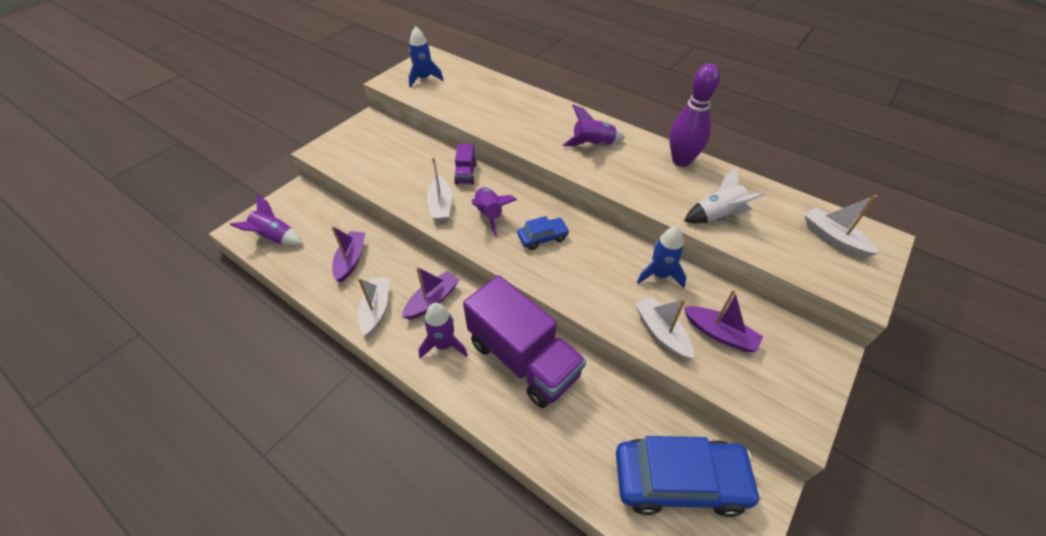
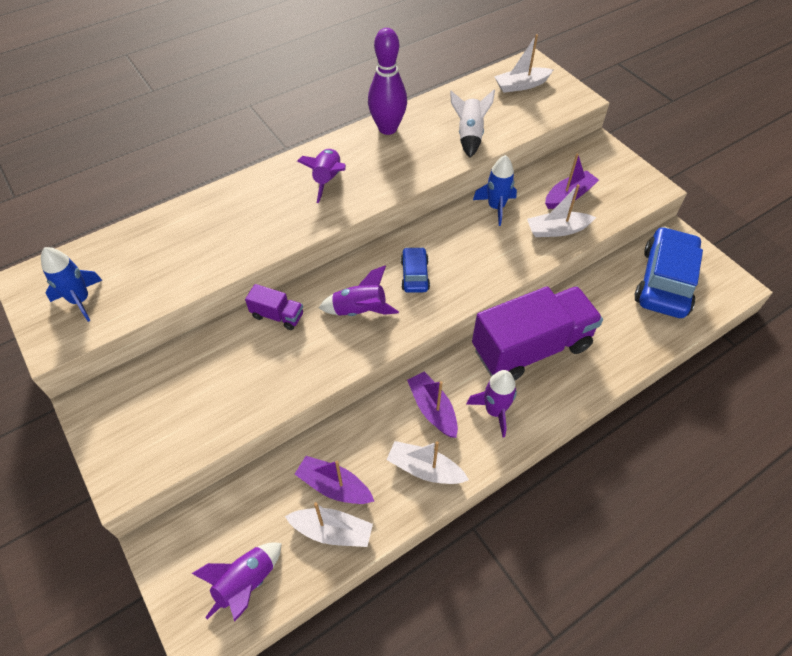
camera: 70 degrees left, 5 degrees up
white boat [427,157,452,222] -> white boat moved to [285,502,373,547]

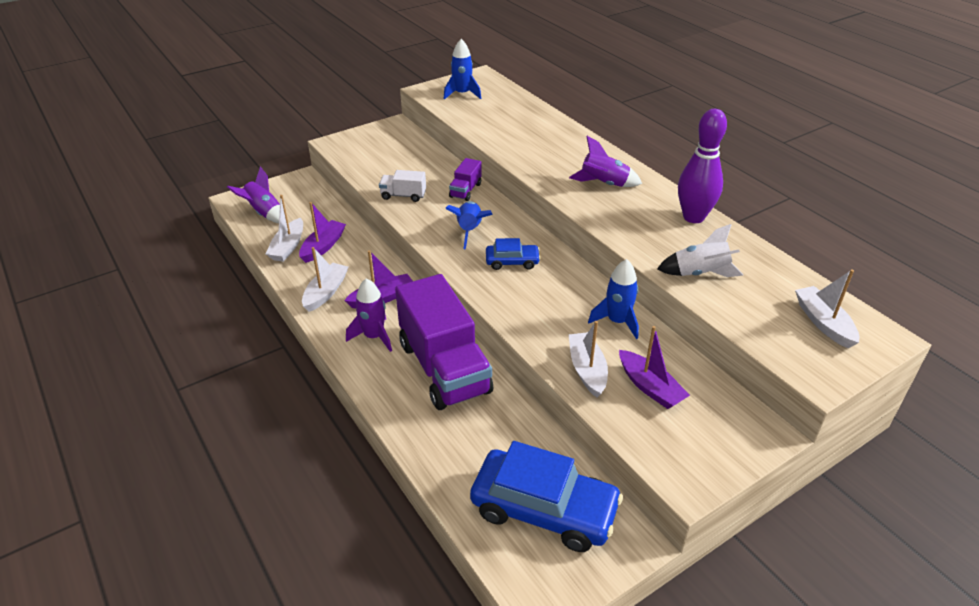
camera: 90 degrees right, 15 degrees down
purple rocket [319,266,399,316] -> blue rocket [445,201,493,250]
none -> white truck [379,170,426,202]

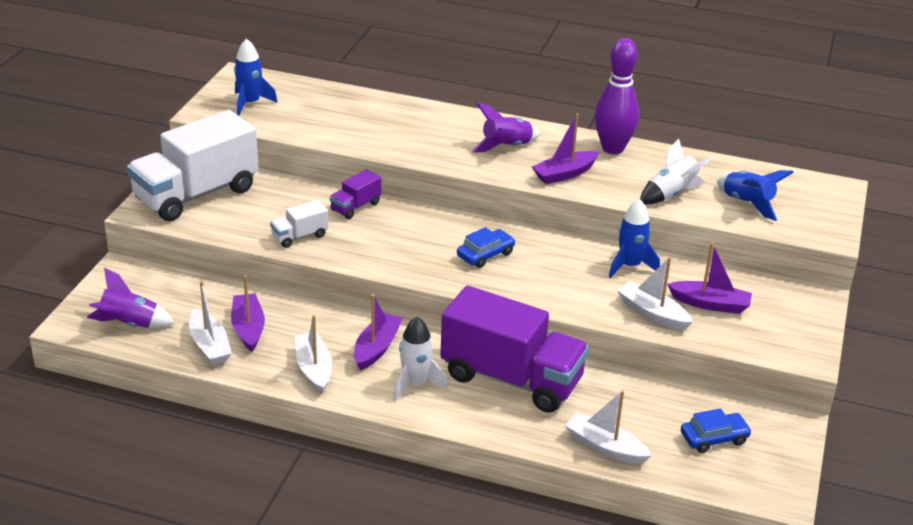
camera: 40 degrees left, 5 degrees down
purple rocket [346,278,392,352] -> white rocket [393,316,448,401]
blue rocket [445,201,493,250] -> blue rocket moved to [717,170,794,221]
purple truck [449,158,482,201] -> purple truck turned 60 degrees clockwise [330,169,381,219]
blue car [470,441,623,552] -> blue car [681,408,752,453], size x0.49
white boat [795,269,859,348] -> white boat moved to [565,390,652,464]
none -> white truck [127,110,259,221]
none -> purple boat [532,113,599,184]

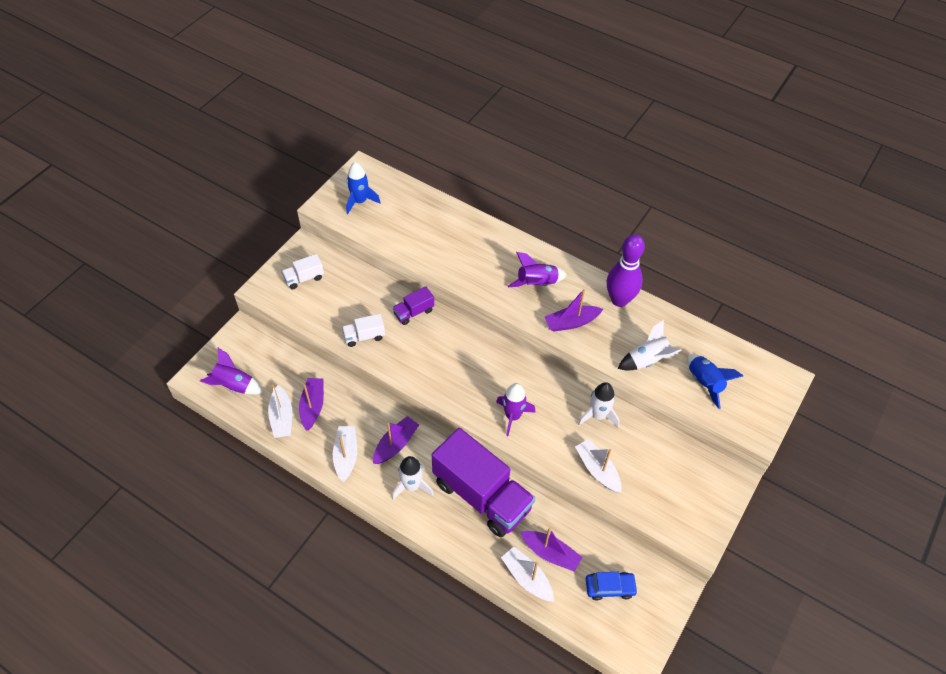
camera: 15 degrees right, 20 degrees up
white truck [127,110,259,221] -> white truck [282,254,324,289], size x0.43
blue car [457,227,515,268] -> none
blue rocket [609,199,660,278] -> white rocket [578,382,620,427]
purple boat [667,243,752,314] -> purple boat moved to [520,527,582,572]
none -> purple rocket [496,383,536,436]

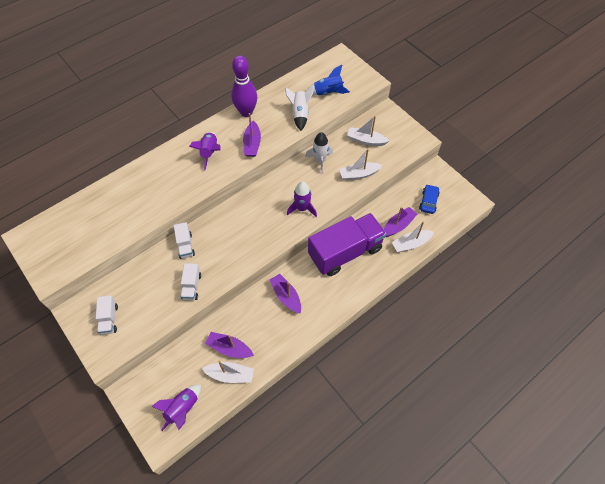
camera: 70 degrees left, 5 degrees up
white boat [333,426,357,482] -> white boat moved to [347,116,389,146]
blue rocket [346,162,381,214] -> none
white rocket [392,456,434,500] -> none
purple truck [393,286,434,325] -> white truck [174,222,195,259]

